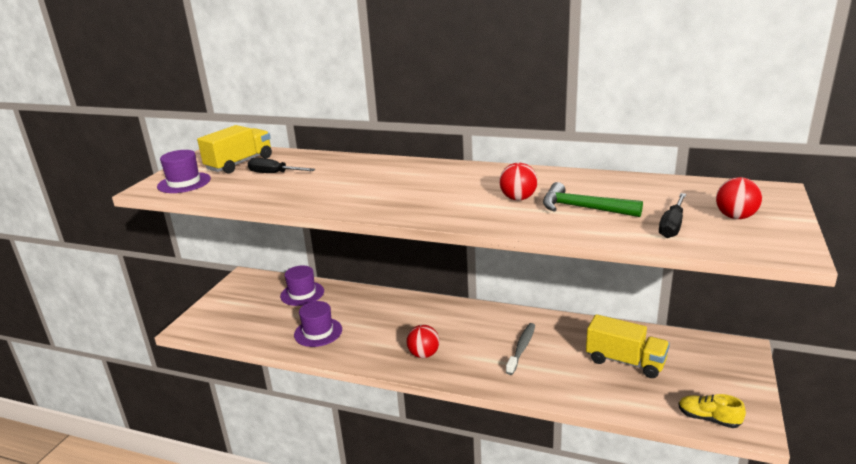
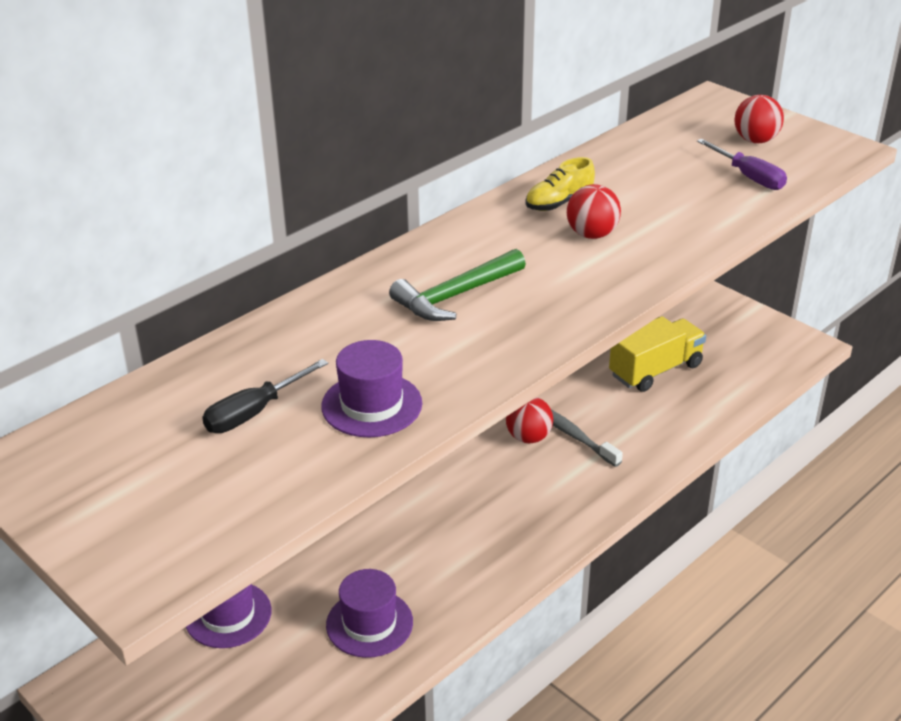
camera: 65 degrees left, 10 degrees up
purple hat [157,150,211,193] -> purple hat moved to [321,340,422,437]
yellow truck [197,125,272,174] -> none
red ball [406,325,440,358] -> red ball moved to [506,397,553,443]
green hammer [543,182,643,217] -> green hammer moved to [389,249,526,321]
black screwdriver [659,193,686,238] -> purple screwdriver [697,139,787,190]
yellow shoe [679,394,746,428] -> yellow shoe moved to [526,157,595,211]

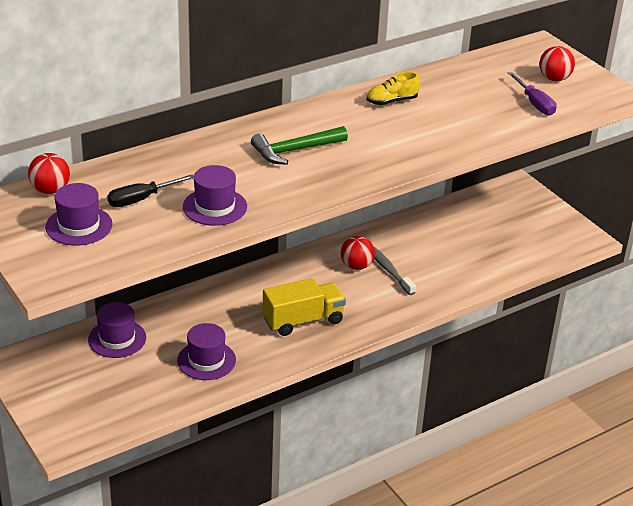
camera: 10 degrees right, 0 degrees up
red ball [567,184,621,239] -> red ball moved to [28,153,70,194]
yellow truck [609,316,706,392] -> yellow truck moved to [262,278,346,336]
none -> purple hat [45,183,112,246]

